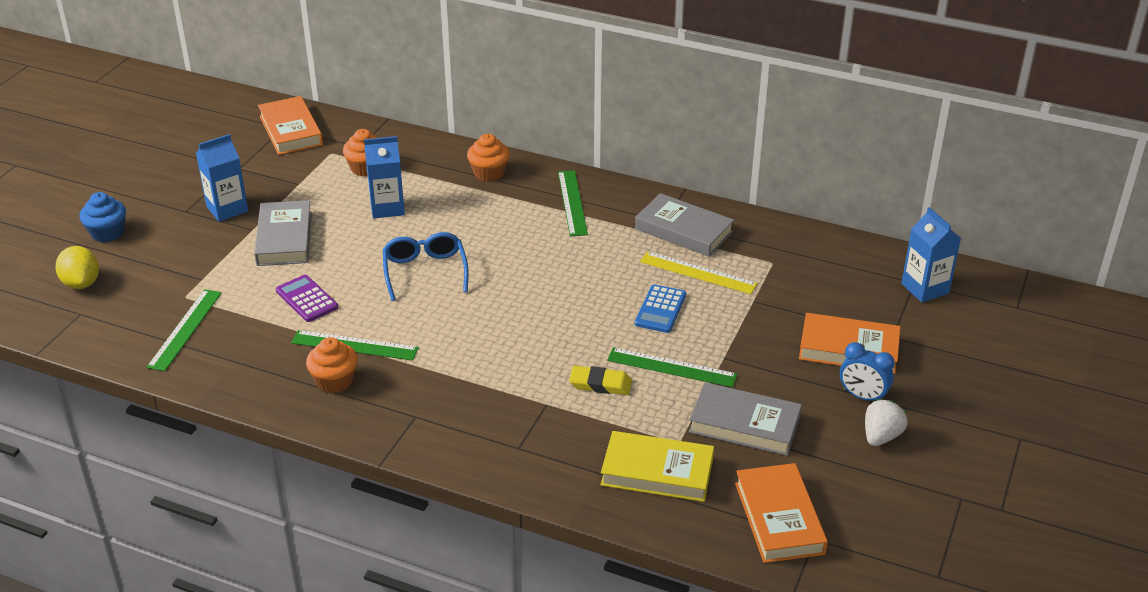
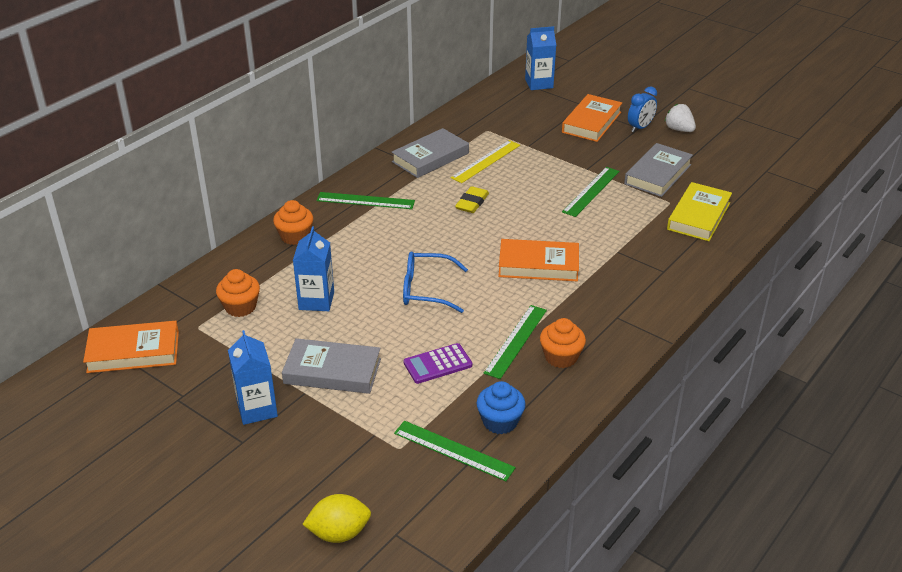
camera: 75 degrees left, 0 degrees up
blue cupcake [79,192,126,243] -> blue cupcake moved to [476,381,526,434]
yellow eraser [569,366,632,395] -> yellow eraser moved to [455,186,489,213]
blue calculator [635,284,686,333] -> none
orange book [735,463,828,563] -> orange book moved to [498,239,579,281]

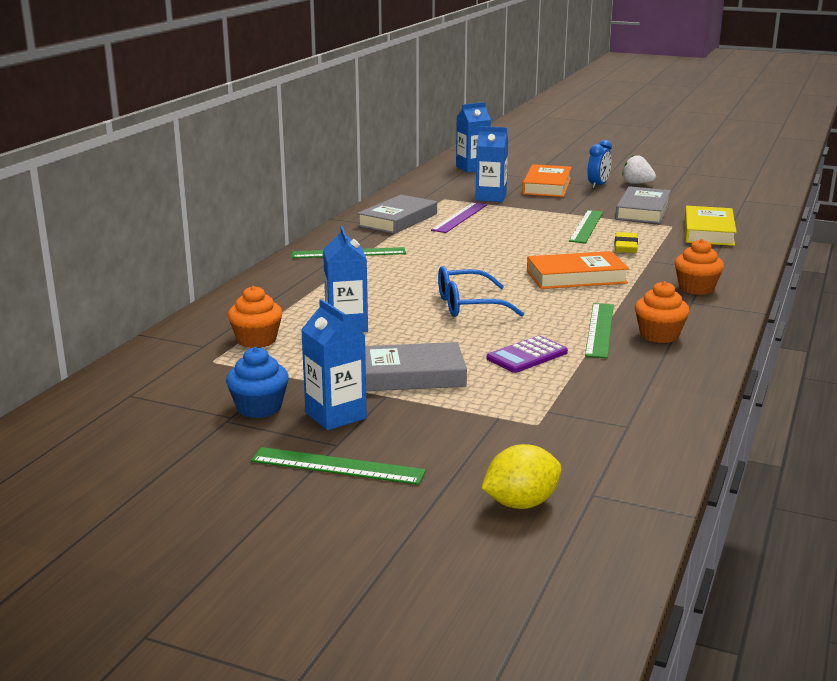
camera: 15 degrees left, 15 degrees down
orange book [83,321,179,373] -> none
orange cupcake [273,200,313,245] -> orange cupcake moved to [675,239,724,295]
green ruler [394,421,516,481] -> green ruler moved to [251,447,426,485]
yellow ruler [451,140,520,183] -> purple ruler [431,202,487,233]
yellow eraser [455,186,489,213] -> yellow eraser moved to [614,232,638,253]
blue cupcake [476,381,526,434] -> blue cupcake moved to [226,347,289,418]
none -> blue carton [475,126,508,202]

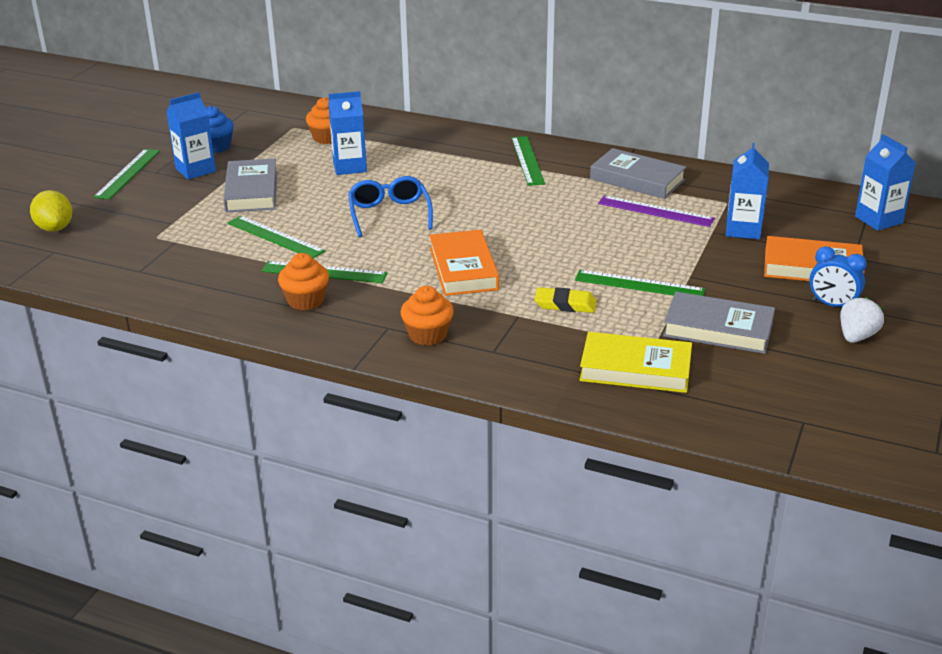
camera: 90 degrees right, 10 degrees up
purple calculator [486,336,568,373] -> green ruler [228,216,325,259]

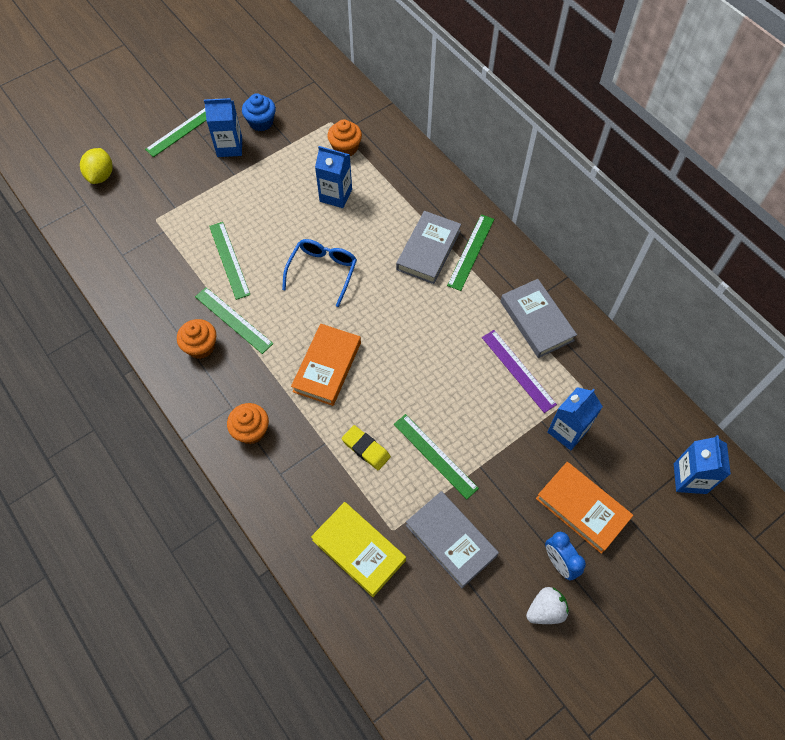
camera: 30 degrees right, 30 degrees up
grey book [223,158,277,213] -> grey book moved to [396,211,461,284]

